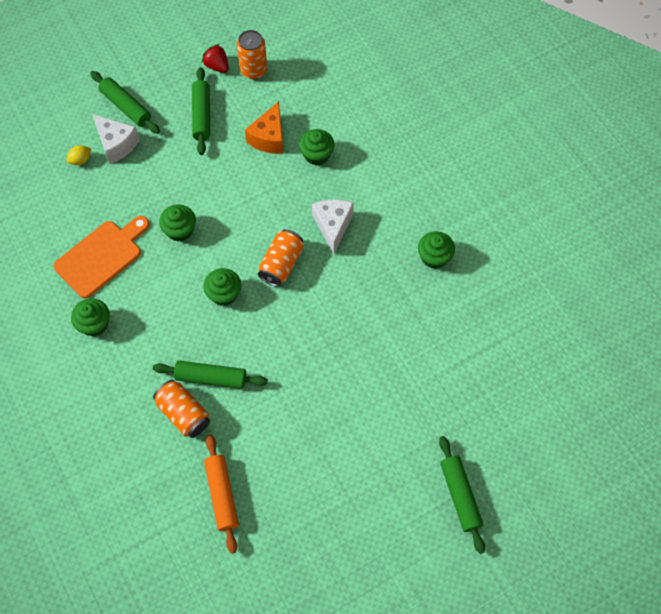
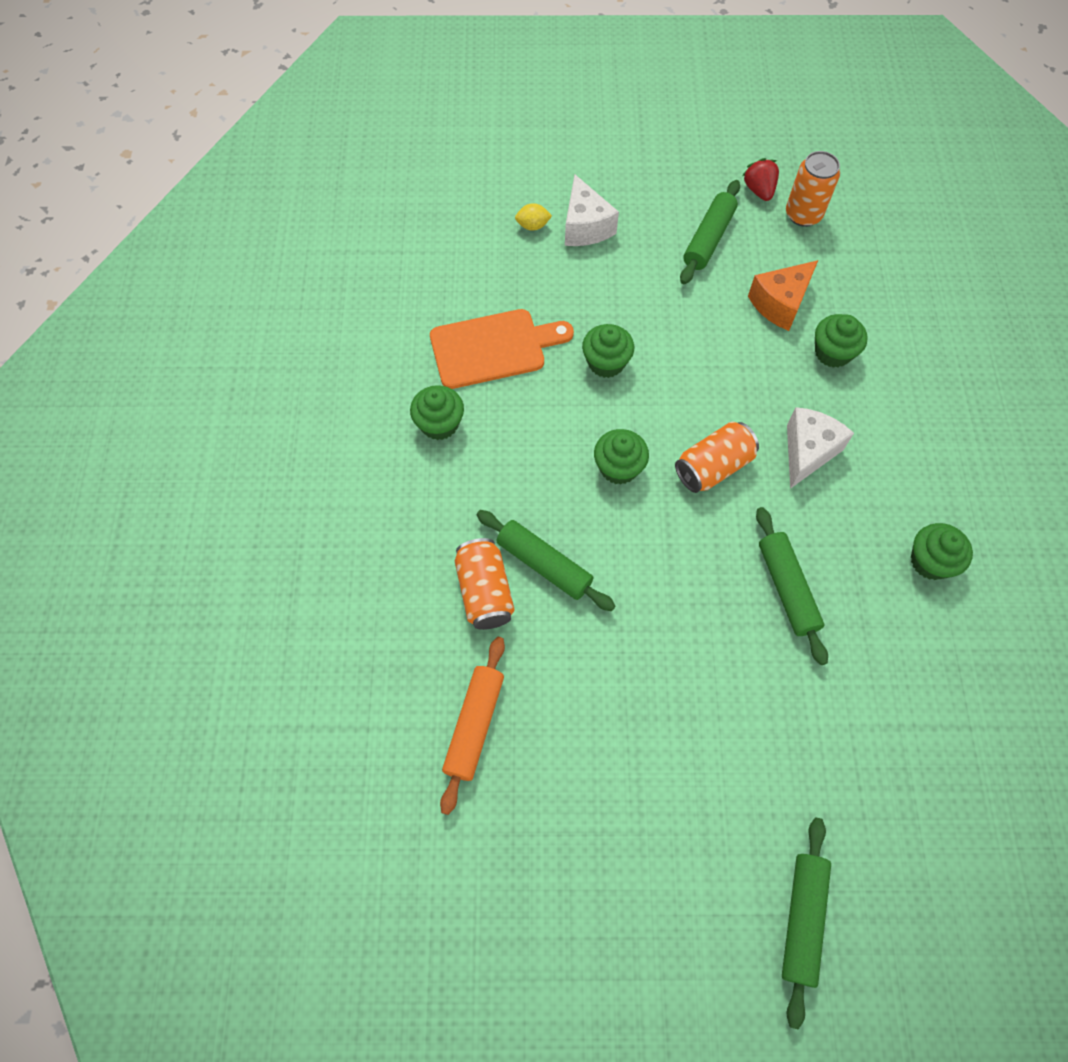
camera: 30 degrees right, 0 degrees up
green rolling pin [90,71,160,134] -> green rolling pin moved to [756,507,828,665]

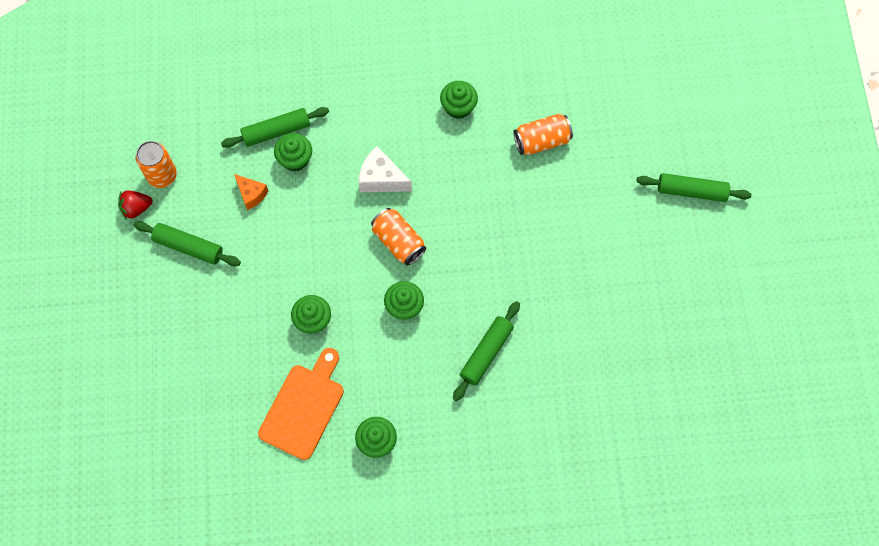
camera: 95 degrees left, 5 degrees up
orange cutting board [430,309,574,389] -> orange cutting board turned 45 degrees clockwise [258,348,344,460]
orange rolling pin [440,637,505,815] -> none
orange can [455,538,515,630] -> orange can moved to [513,113,573,155]
yellow lemon [515,203,552,231] -> none
white cheese [565,174,619,246] -> none
orange cheese [748,260,818,331] -> orange cheese [234,174,268,210], size x0.67
green rolling pin [756,507,828,665] -> green rolling pin moved to [221,107,329,148]

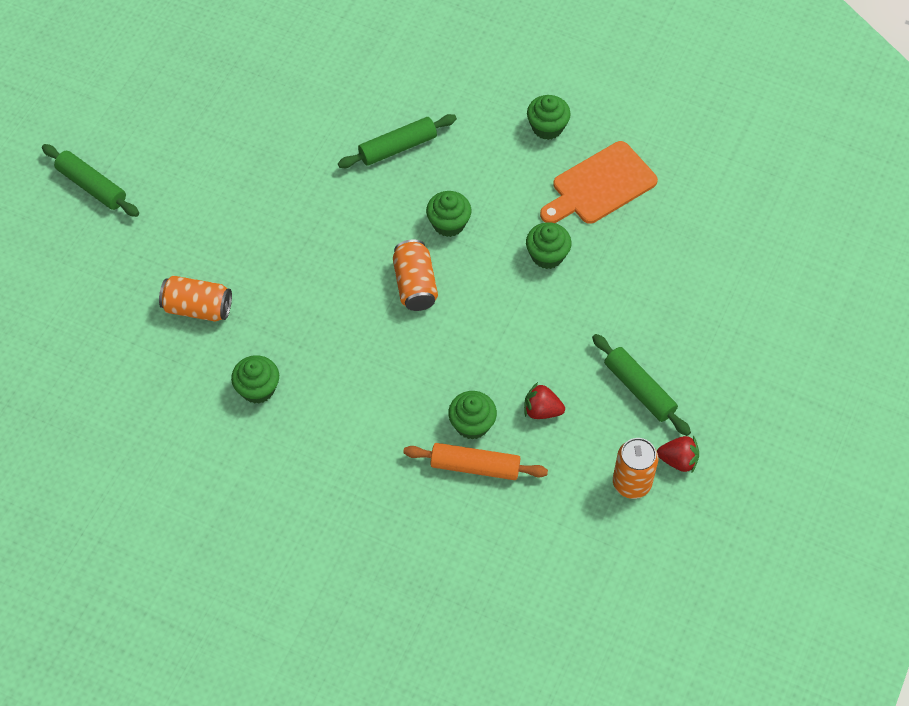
camera: 150 degrees left, 10 degrees down
green rolling pin [221,107,329,148] -> orange rolling pin [403,443,548,480]
orange cheese [234,174,268,210] -> red strawberry [524,382,565,419]
white cheese [359,146,412,192] -> none

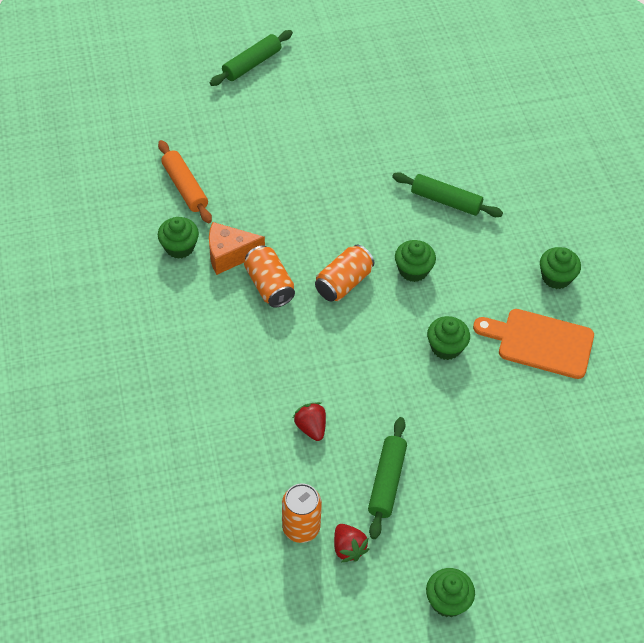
camera: 50 degrees right, 5 degrees down
green rolling pin [42,144,139,217] -> green rolling pin turned 45 degrees clockwise [210,30,293,86]
orange can [159,276,232,322] -> orange can moved to [244,246,295,308]
orange rolling pin [403,443,548,480] -> orange rolling pin moved to [158,140,212,223]
green cupcake [448,391,497,440] -> green cupcake moved to [426,568,475,617]
none -> orange cheese [209,222,265,275]

